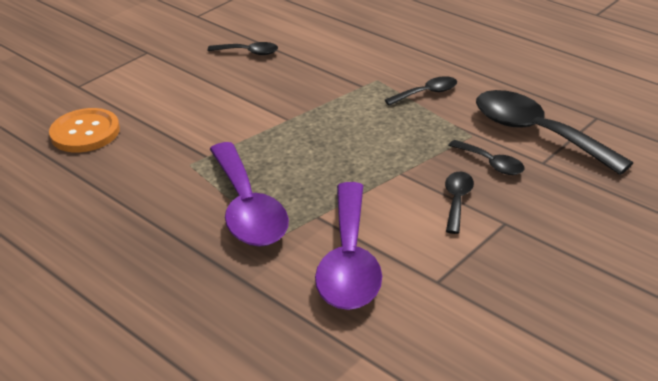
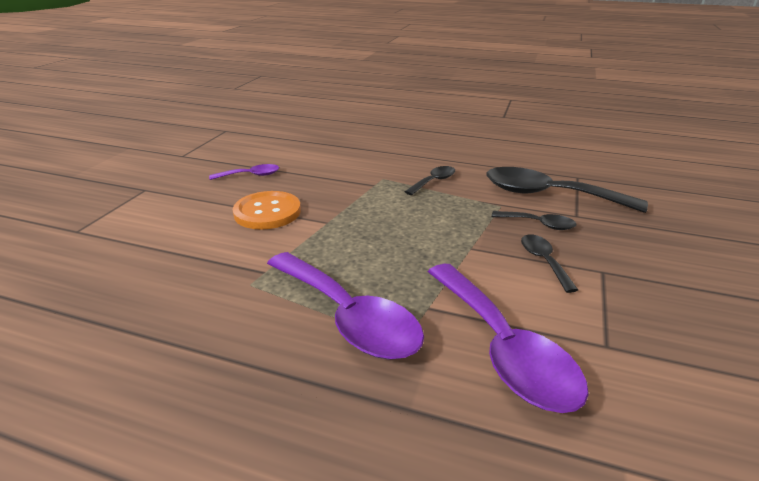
camera: 25 degrees left, 5 degrees down
orange button [49,108,120,152] -> orange button moved to [233,191,301,230]
black spoon [207,42,278,55] -> purple spoon [209,164,279,180]

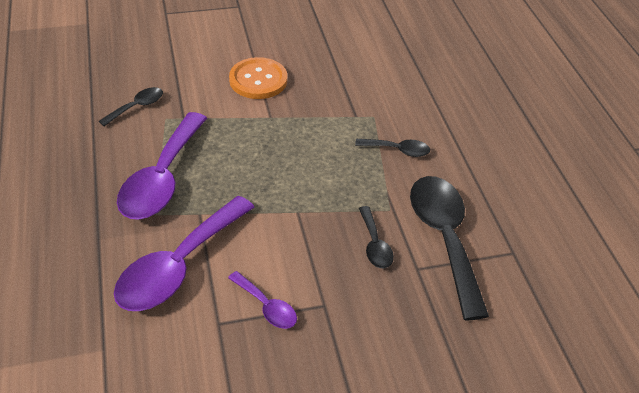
camera: 55 degrees right, 15 degrees up
purple spoon [209,164,279,180] -> purple spoon moved to [228,271,297,329]
black spoon [521,234,578,293] -> black spoon moved to [99,87,163,126]

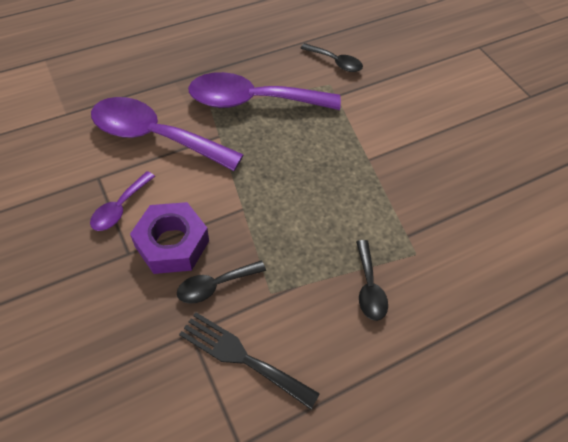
camera: 75 degrees right, 10 degrees up
orange button [229,57,287,99] -> none
black spoon [410,176,489,320] -> black fork [179,312,320,409]
none -> purple nut [130,202,209,274]

